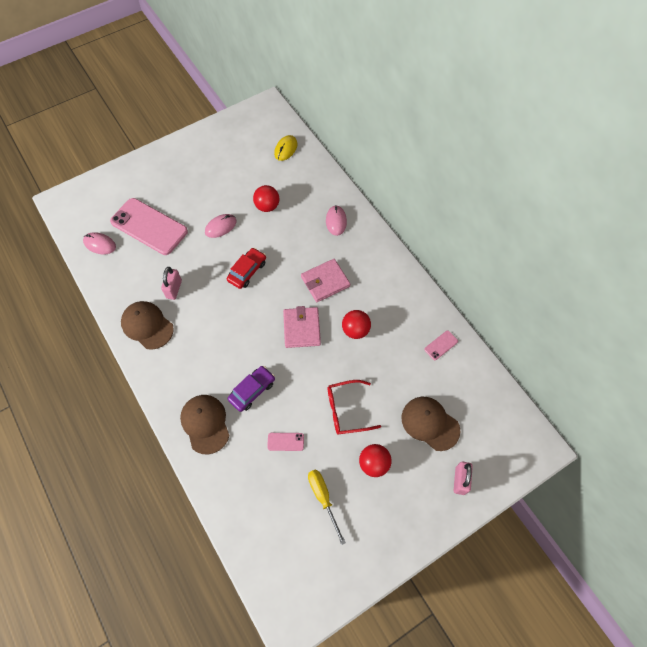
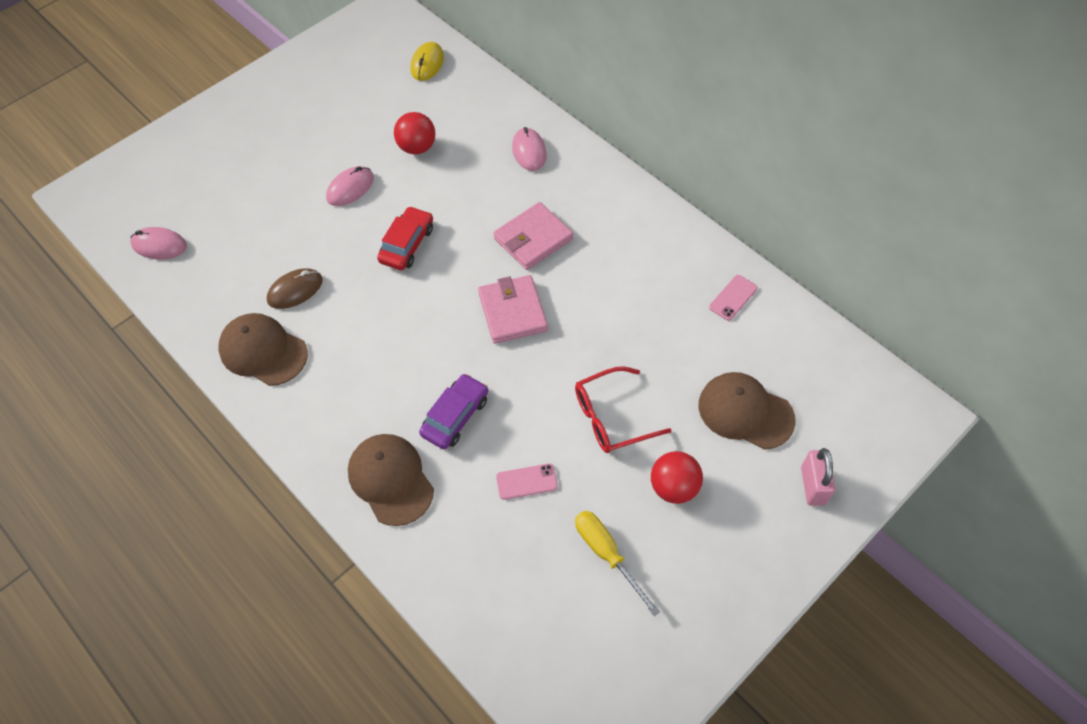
camera: 10 degrees left, 5 degrees down
pink phone [110,198,188,255] -> none
pink padlock [161,267,182,300] -> brown mouse [267,268,323,309]
red ball [342,310,371,339] -> none

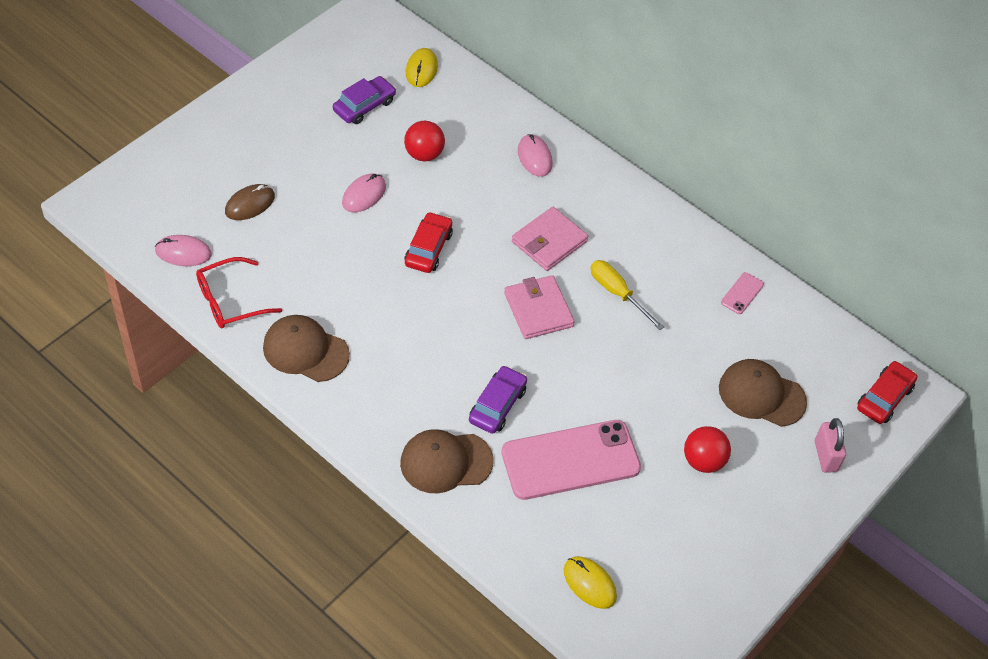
camera: 10 degrees left, 5 degrees down
brown mouse [267,268,323,309] -> brown mouse moved to [225,184,275,220]
brown cap [348,434,434,526] -> brown cap turned 60 degrees counterclockwise [400,429,493,493]
pink phone [496,463,558,500] -> pink phone [501,420,641,500], size x2.45
red glasses [575,366,672,453] -> red glasses moved to [196,257,282,329]
yellow screwdriver [575,511,660,616] -> yellow screwdriver moved to [591,260,664,330]
none -> purple car [333,76,396,124]
none -> yellow mouse [564,556,617,609]
none -> red car [857,361,917,424]

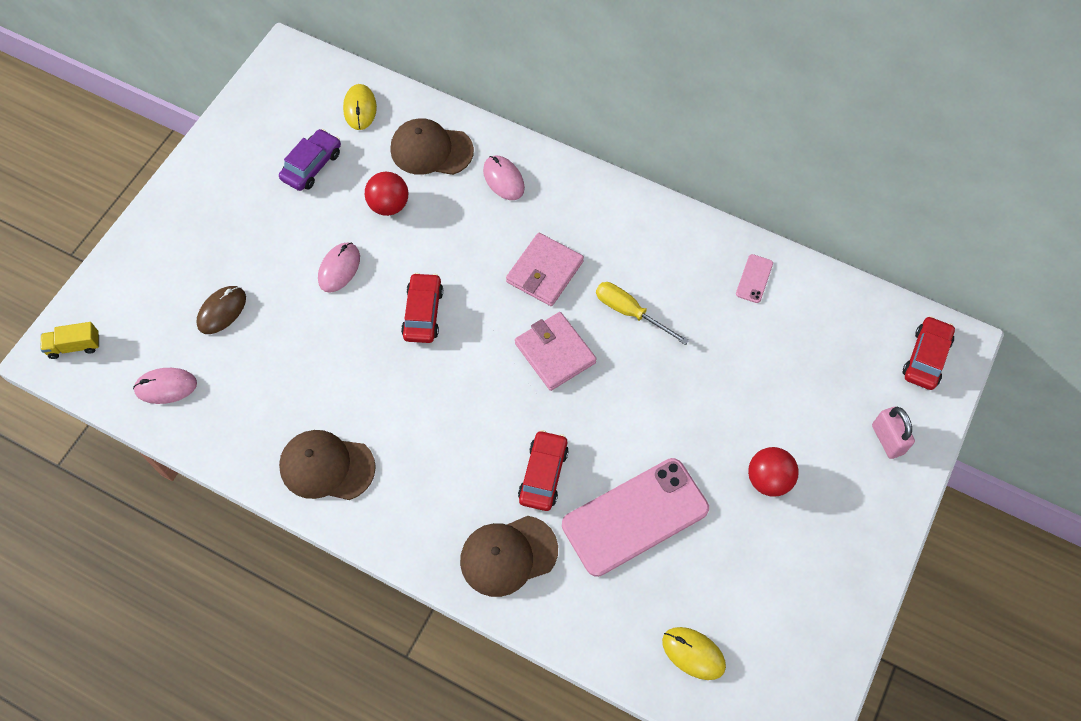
camera: 10 degrees left, 10 degrees up
red glasses [196,257,282,329] -> none
purple car [469,365,527,434] -> red car [518,430,569,511]
brown cap [719,359,807,427] -> brown cap moved to [391,118,474,175]
none -> yellow truck [40,322,99,359]

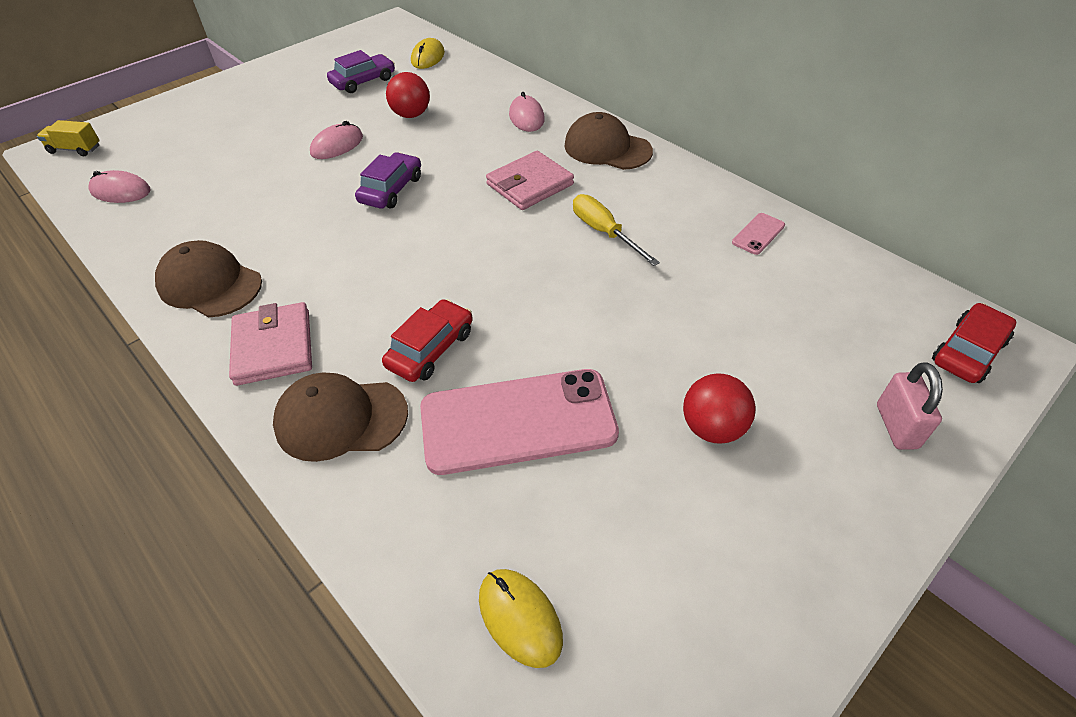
camera: 20 degrees right, 15 degrees down
brown mouse [196,286,246,334] -> none
brown cap [391,118,474,175] -> brown cap moved to [564,112,653,170]
red car [401,273,443,343] -> purple car [355,152,421,209]
pink wallet [515,312,597,391] -> pink wallet moved to [229,302,312,386]

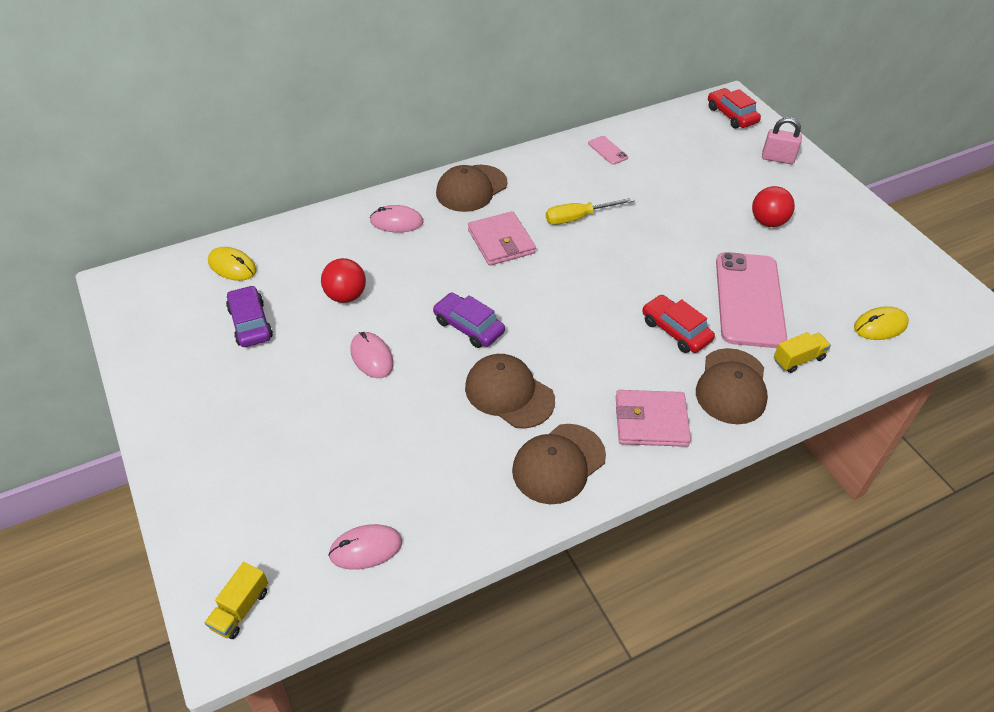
camera: 75 degrees left, 0 degrees up
pink mouse [88,170,150,203] -> pink mouse turned 45 degrees clockwise [328,524,402,570]
none -> brown cap [465,354,555,429]
none -> yellow truck [774,332,831,373]

